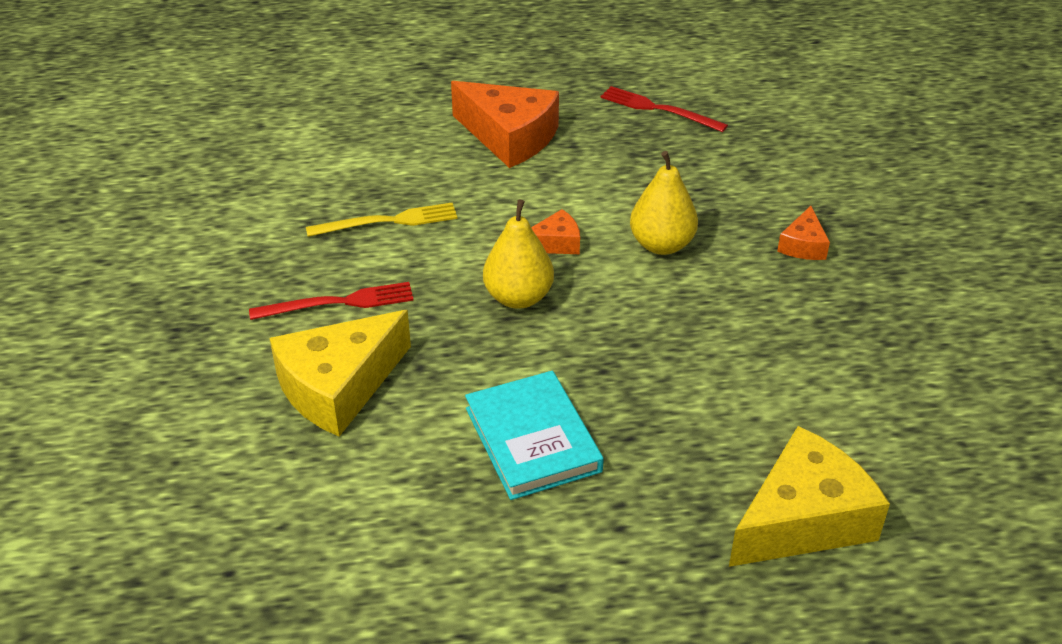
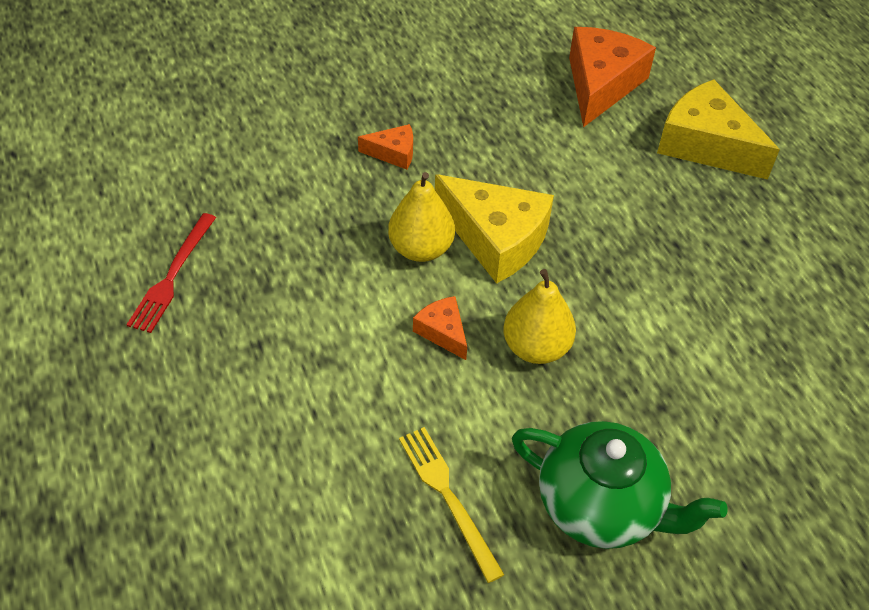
camera: 105 degrees left, 10 degrees up
red fork [249,282,414,320] -> green teapot [512,421,728,549]
yellow cheese [269,310,411,437] -> yellow cheese moved to [435,174,554,284]
orange cheese [451,81,559,168] -> orange cheese moved to [569,27,656,127]
turquoise book [465,371,604,500] -> none

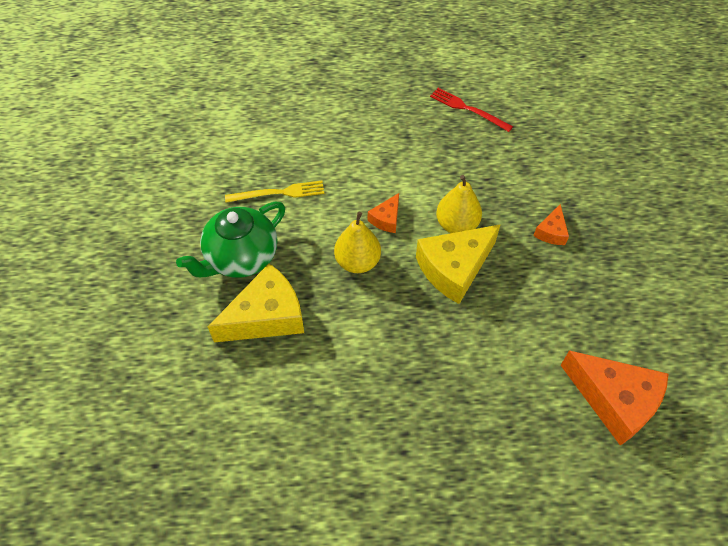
camera: 110 degrees right, 5 degrees up
orange cheese [413,296,467,360] -> orange cheese turned 135 degrees clockwise [368,193,399,233]
yellow cheese [657,79,780,180] -> yellow cheese moved to [208,263,304,342]

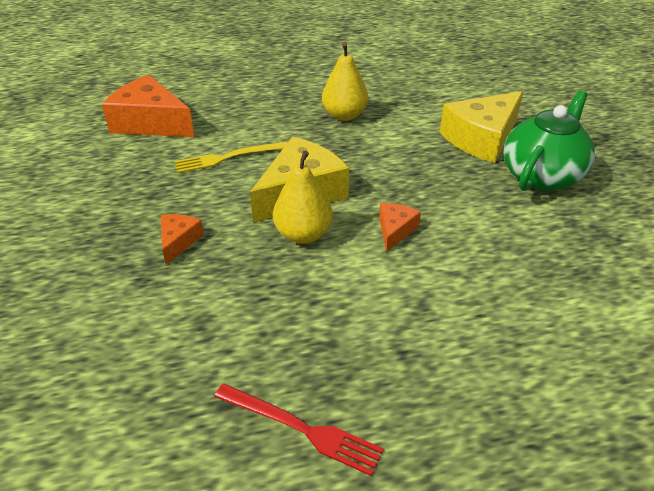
camera: 170 degrees right, 15 degrees down
yellow fork [225,181,324,203] -> yellow fork moved to [175,141,288,173]
yellow pear [334,212,381,273] -> yellow pear moved to [322,43,368,121]

